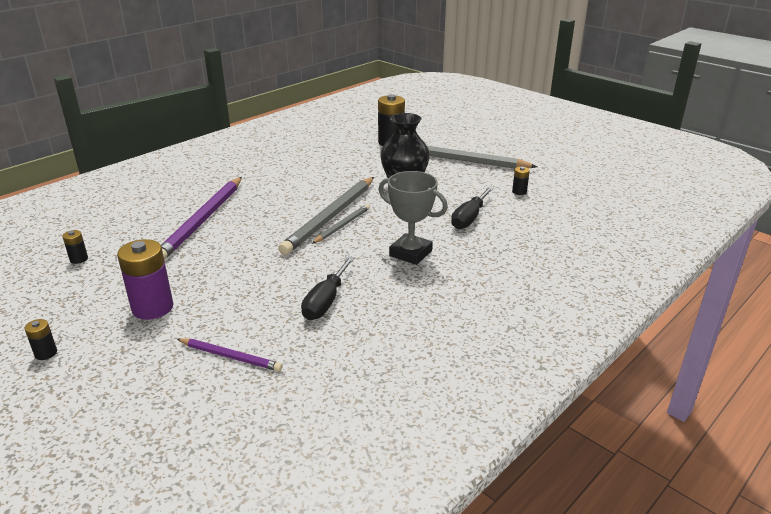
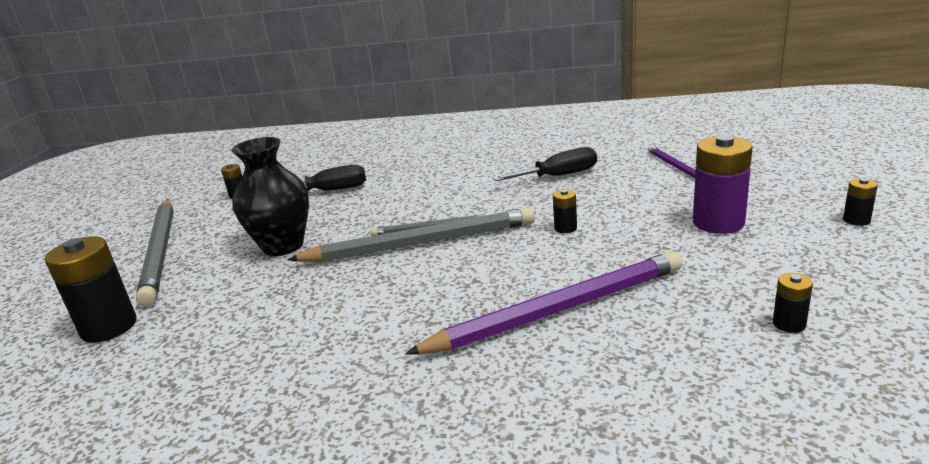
camera: 125 degrees left, 5 degrees down
grey trophy [379,171,448,265] -> none
none -> black battery [553,189,577,233]

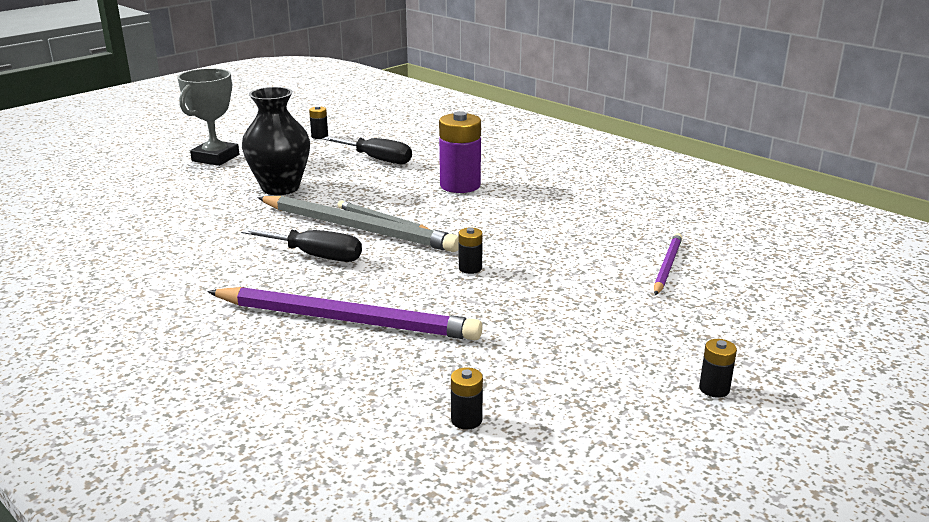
camera: 35 degrees right, 0 degrees up
black battery [45,236,137,343] -> none
grey pencil [136,200,174,306] -> grey trophy [177,68,239,166]
black screwdriver [493,147,597,181] -> black screwdriver moved to [241,229,362,262]
purple battery [693,135,753,234] -> purple battery moved to [439,111,481,193]

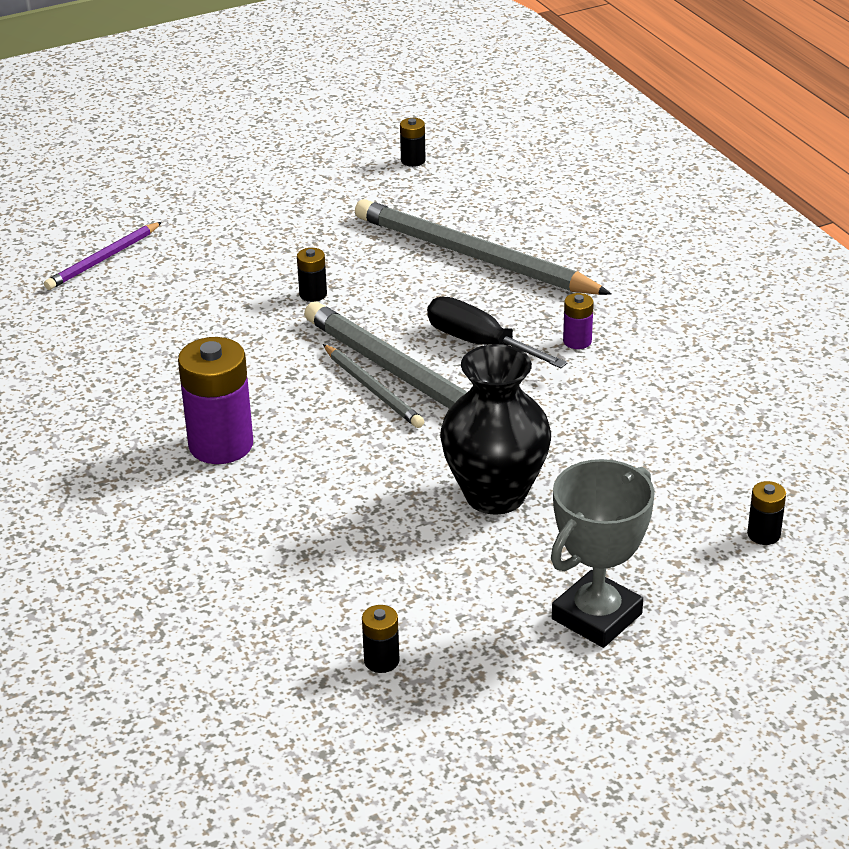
camera: 160 degrees left, 10 degrees up
purple pencil [207,287,483,340] -> grey pencil [355,199,611,295]
black screwdriver [323,137,412,164] -> none
black battery [699,339,737,398] -> black battery moved to [747,481,786,545]
none -> purple battery [563,293,594,349]

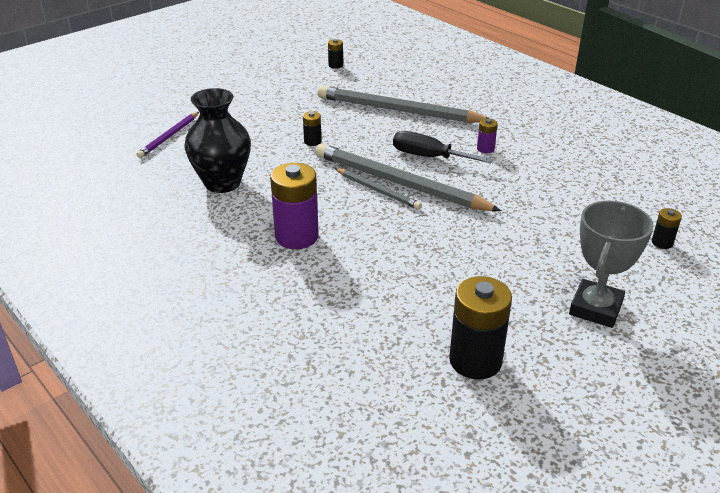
camera: 15 degrees left, 0 degrees up
black battery [362,605,399,673] -> black battery [449,276,512,380], size x2.10
black vase [440,344,551,515] -> black vase moved to [185,88,251,193]

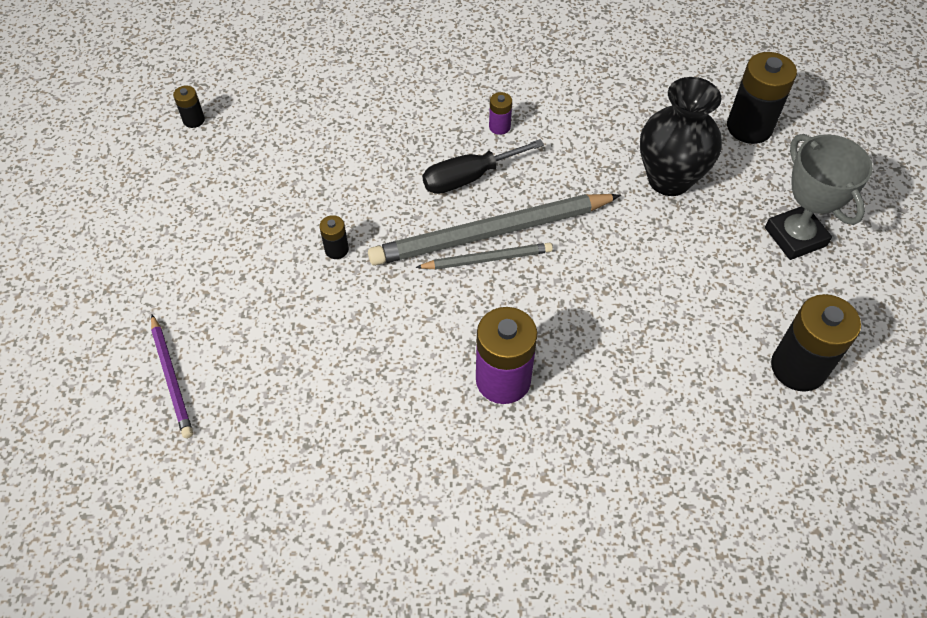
camera: 50 degrees left, 20 degrees up
black vase [185,88,251,193] -> black vase moved to [640,77,722,196]
grey pencil [318,86,488,123] -> none
black battery [652,208,682,249] -> black battery [727,52,797,144], size x2.10

